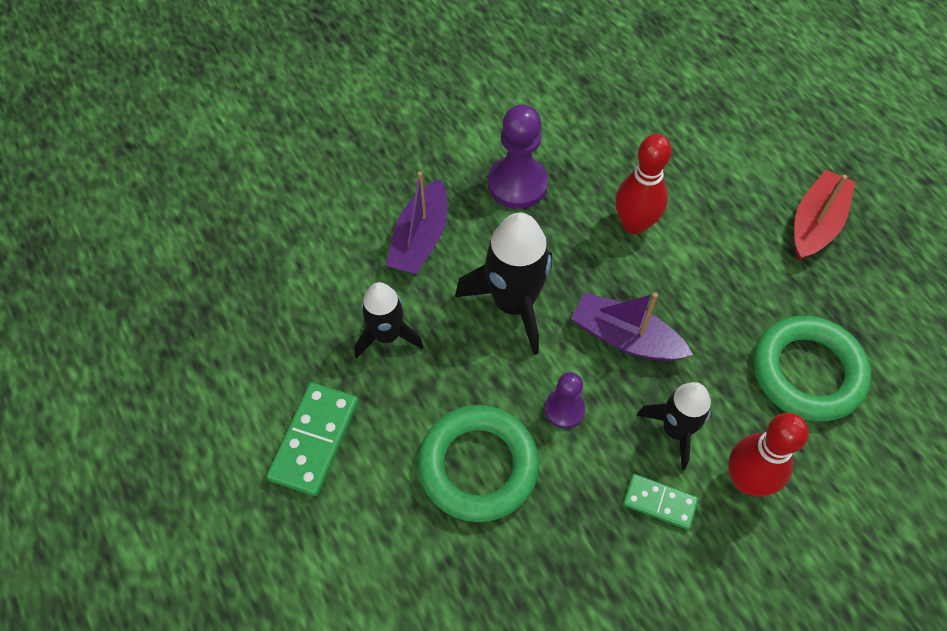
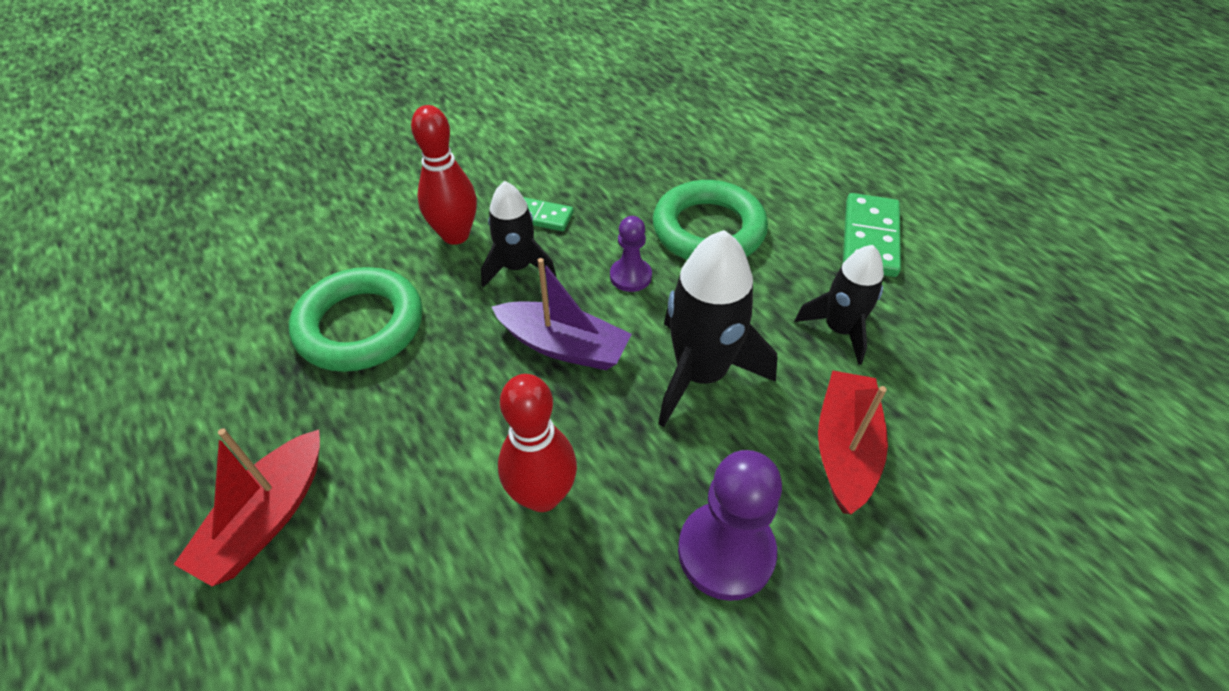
camera: 175 degrees right, 10 degrees down
purple boat [386,171,447,274] -> red boat [818,370,888,514]

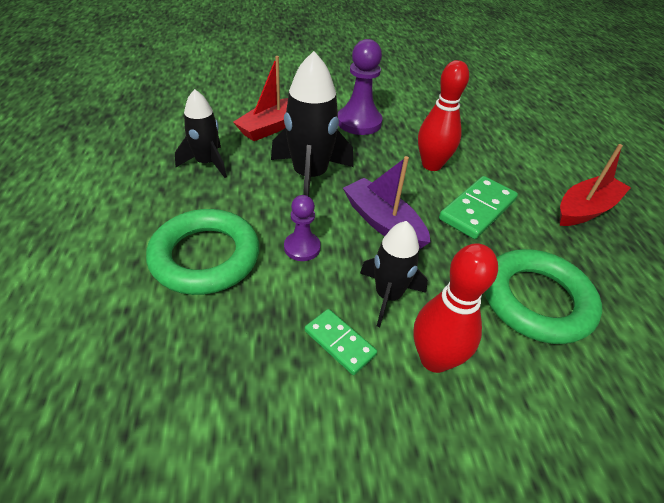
camera: 155 degrees left, 5 degrees down
green domino [843,193,901,277] -> green domino moved to [439,176,518,239]

